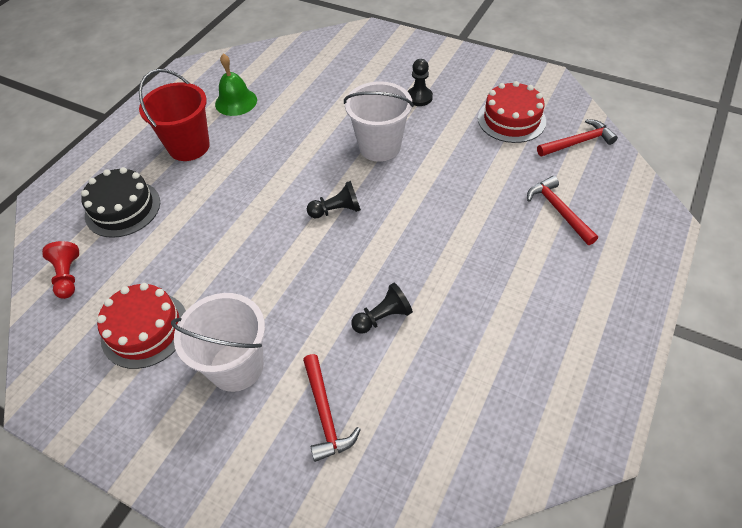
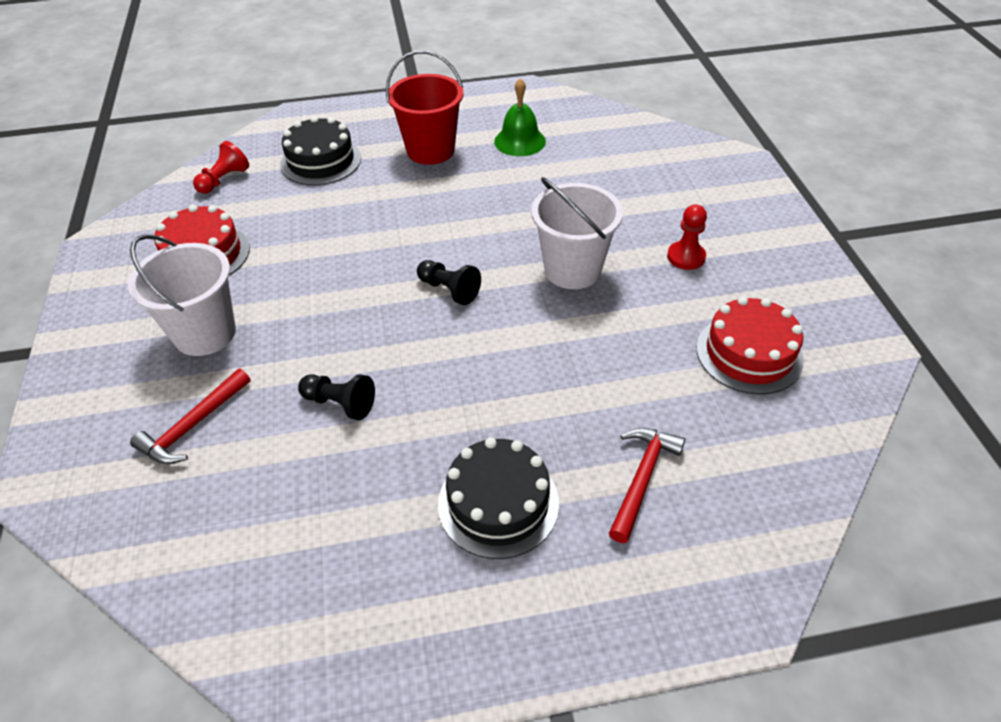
camera: 50 degrees right, 5 degrees down
black pawn [408,59,433,106] -> red pawn [667,205,707,270]
red hammer [537,119,618,156] -> none
none -> black cake [438,437,559,559]

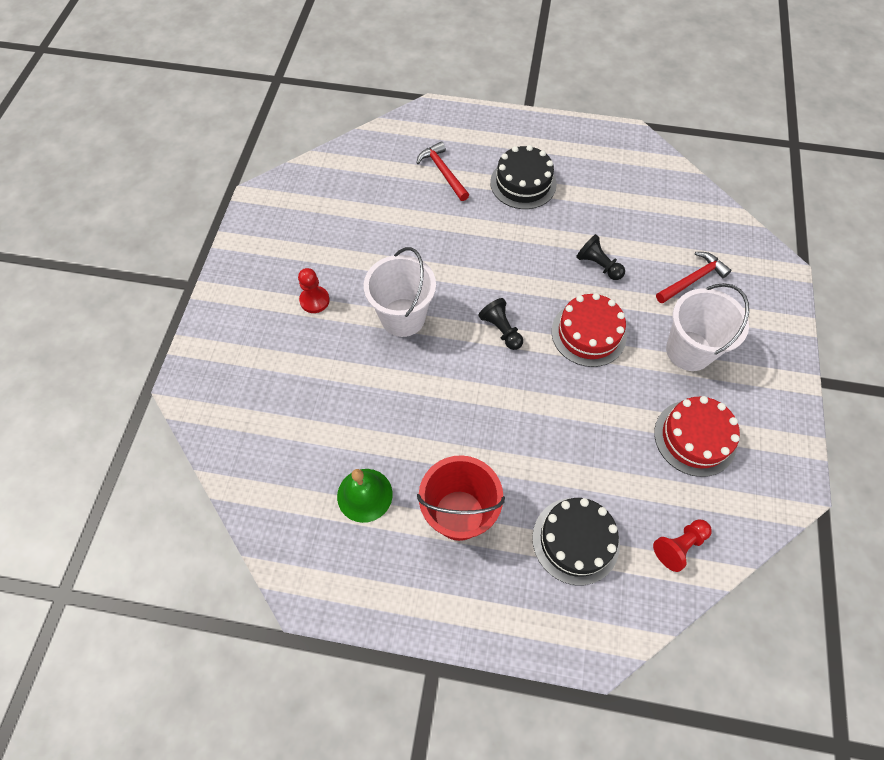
camera: 160 degrees left, 15 degrees up
red hammer [609,428,685,543] -> red hammer turned 105 degrees clockwise [417,141,469,201]
red cake [697,296,804,395] -> red cake moved to [551,293,627,367]

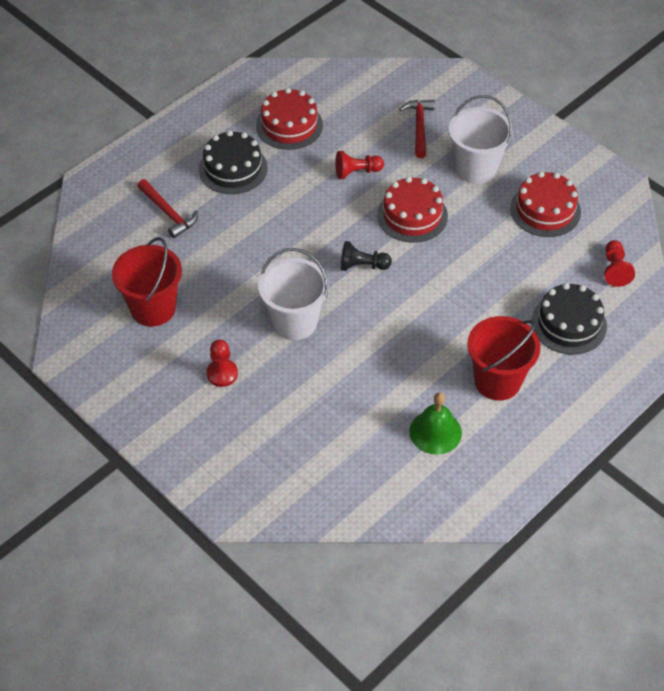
camera: 55 degrees left, 10 degrees down
red hammer [417,141,469,201] -> red hammer turned 135 degrees counterclockwise [137,179,198,238]
black pawn [576,234,625,280] -> red pawn [335,151,384,179]
none -> red bucket [112,237,182,327]
none -> red cake [256,88,323,150]

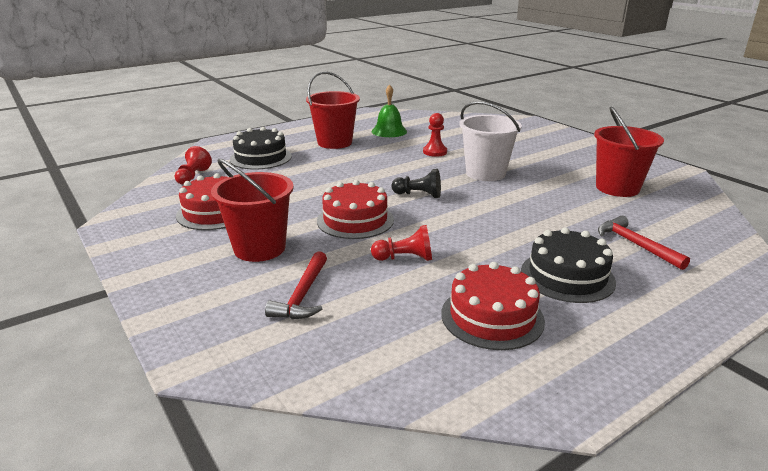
camera: 170 degrees left, 25 degrees down
red pawn [207,340,238,387] -> red pawn moved to [423,113,447,157]
white bucket [449,95,513,184] -> red bucket [211,159,294,262]

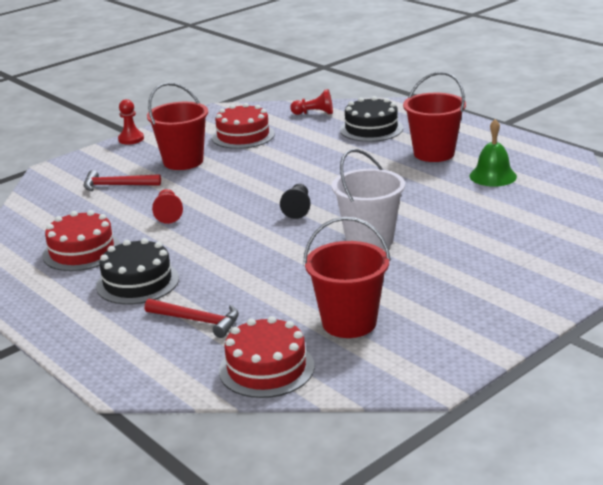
camera: 85 degrees right, 0 degrees up
red cake [317,180,394,239] -> red cake moved to [219,316,314,398]
red pawn [423,113,447,157] -> red pawn moved to [118,99,144,145]
red hammer [598,216,690,270] -> red hammer turned 60 degrees clockwise [145,299,239,338]

